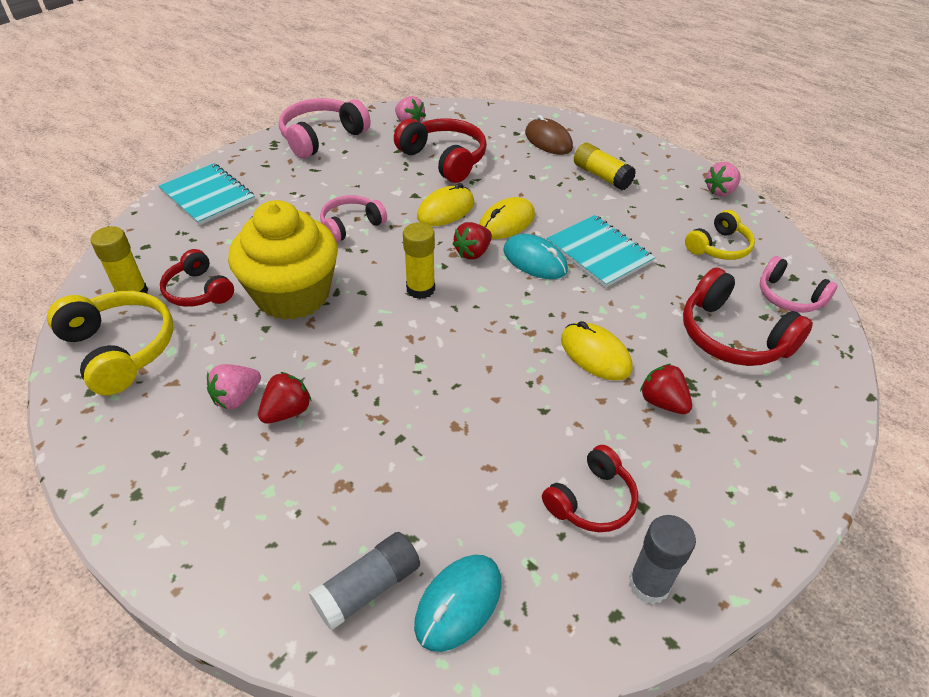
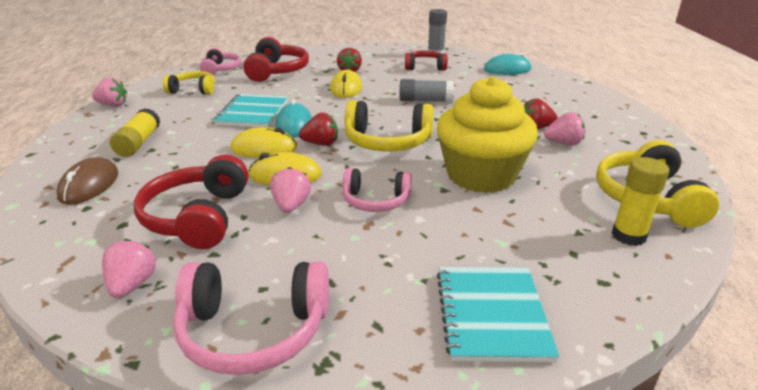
camera: 135 degrees left, 15 degrees down
red headphones [160,249,234,307] -> none
grey glue stick [309,532,420,631] -> grey glue stick moved to [400,79,454,102]
yellow glue stick [403,222,435,299] -> yellow headphones [345,100,434,151]
none -> pink strawberry [270,167,311,213]

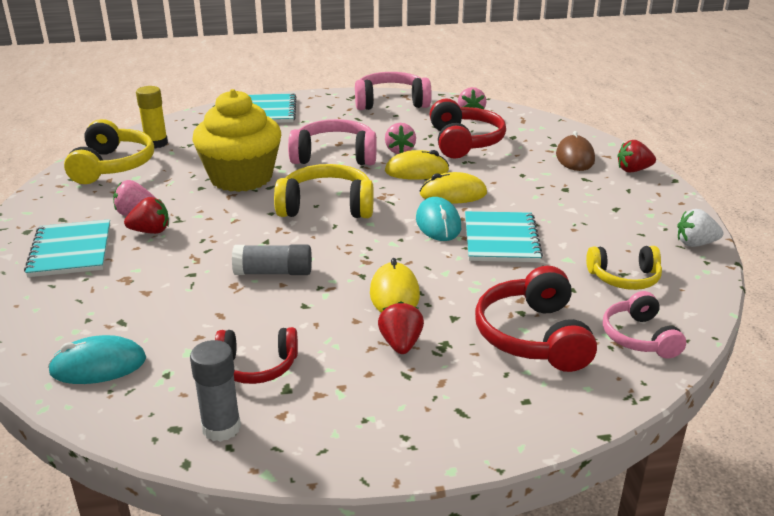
camera: 175 degrees right, 0 degrees up
pink strawberry [92,78,127,107] -> white strawberry [677,209,723,247]
yellow glue stick [110,108,160,157] -> none
red strawberry [299,112,338,146] -> red strawberry moved to [617,140,656,172]
pink headphones [343,168,412,212] -> pink headphones [288,119,377,165], size x1.56
none -> turquoise notebook [24,219,110,277]

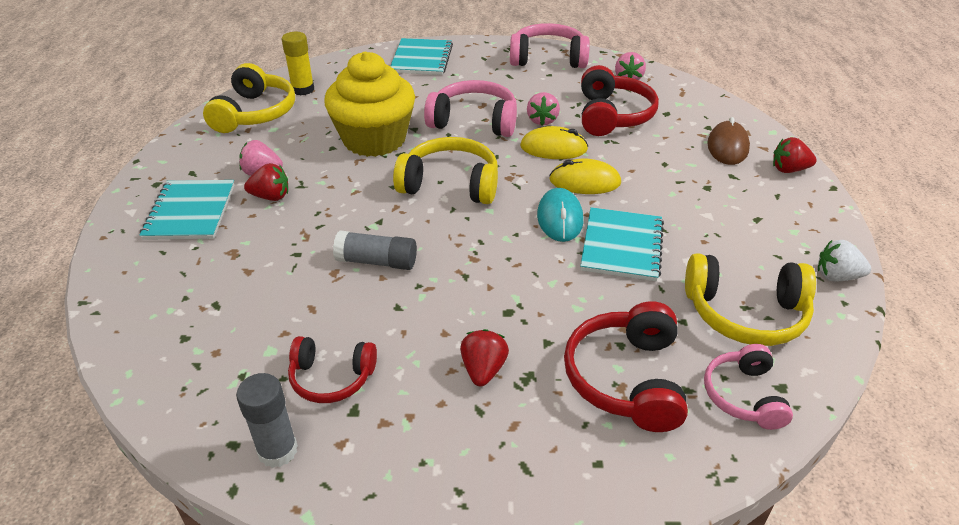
camera: 10 degrees right, 10 degrees up
turquoise mouse [48,335,146,384] -> none
yellow mouse [370,258,420,313] -> none
yellow headphones [586,246,662,290] -> yellow headphones [685,253,816,346], size x1.56

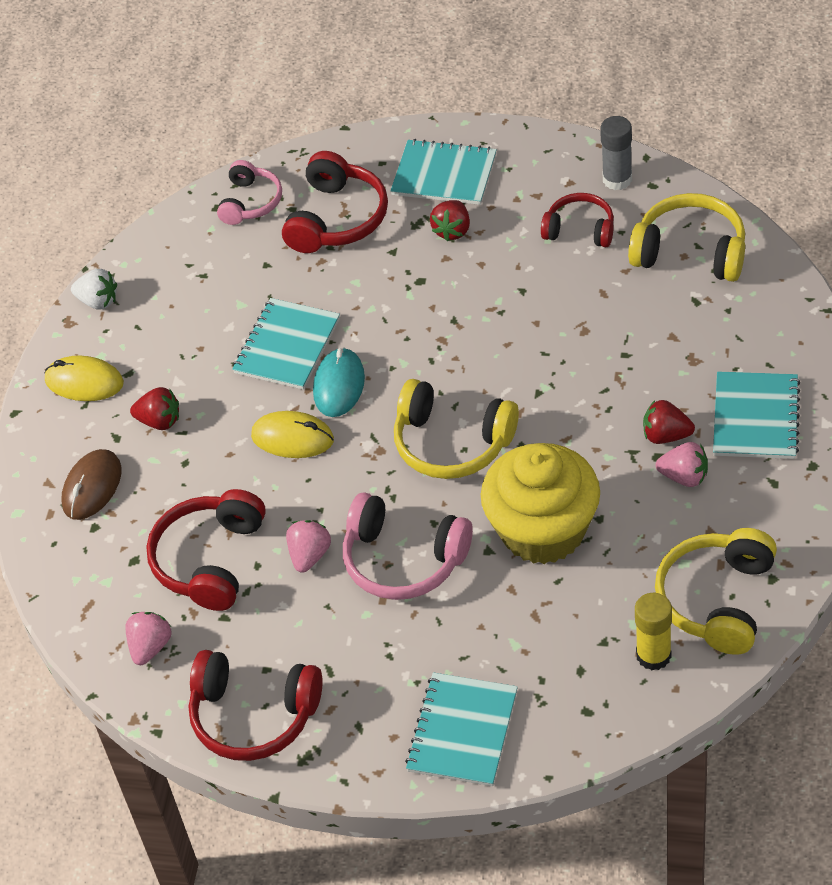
camera: 165 degrees left, 10 degrees up
grey glue stick [333,230,417,270] -> none
pink headphones [510,23,590,68] -> red headphones [189,650,323,761]
yellow mouse [520,126,588,159] -> yellow mouse moved to [45,355,124,401]
yellow headphones [685,253,816,346] -> yellow headphones moved to [628,193,745,282]
red strawberry [773,137,817,173] -> red strawberry moved to [130,387,179,430]
none -> turquoise notebook [390,139,497,205]

